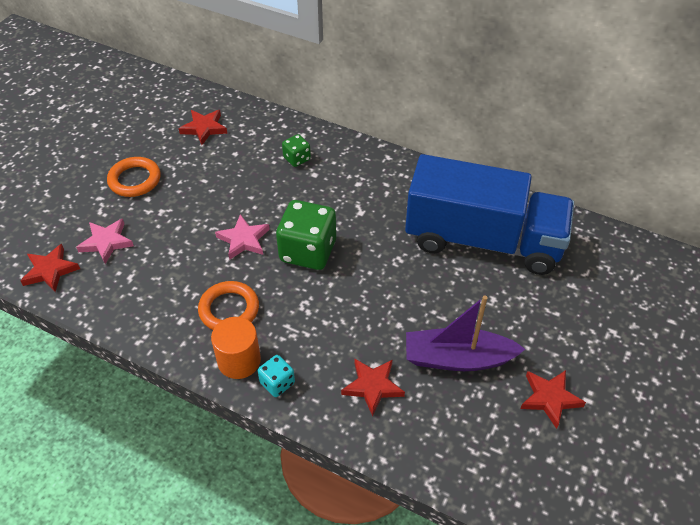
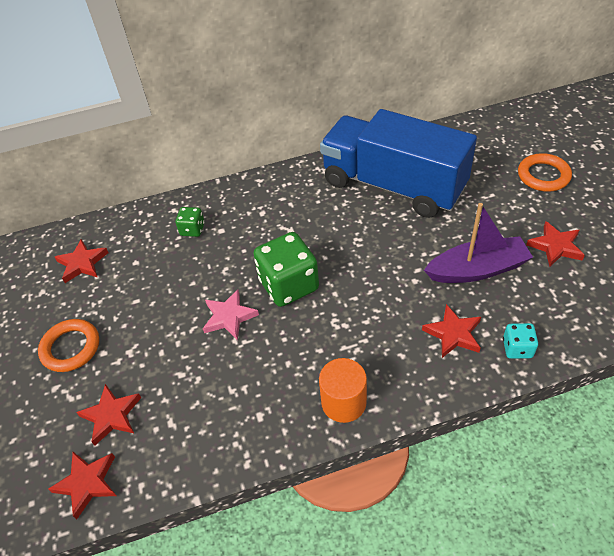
camera: 40 degrees left, 0 degrees up
pink star [76,218,134,264] -> red star [76,384,141,446]
orange ring [198,281,259,330] -> orange ring moved to [518,153,572,192]
turquoise dice [258,355,295,397] -> turquoise dice moved to [503,323,538,359]
blue truck [405,154,574,275] -> blue truck turned 120 degrees counterclockwise [320,109,477,218]
purple boat [406,296,525,371] -> purple boat turned 150 degrees counterclockwise [424,203,533,283]

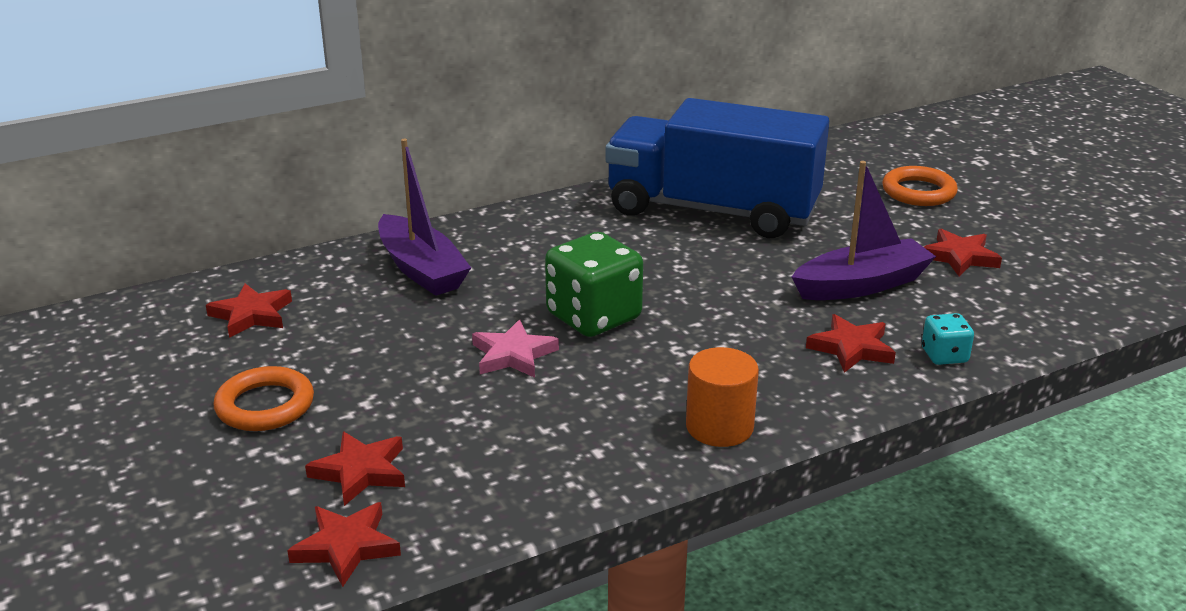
camera: 15 degrees left, 20 degrees down
green dice [176,207,204,237] -> purple boat [378,139,471,296]

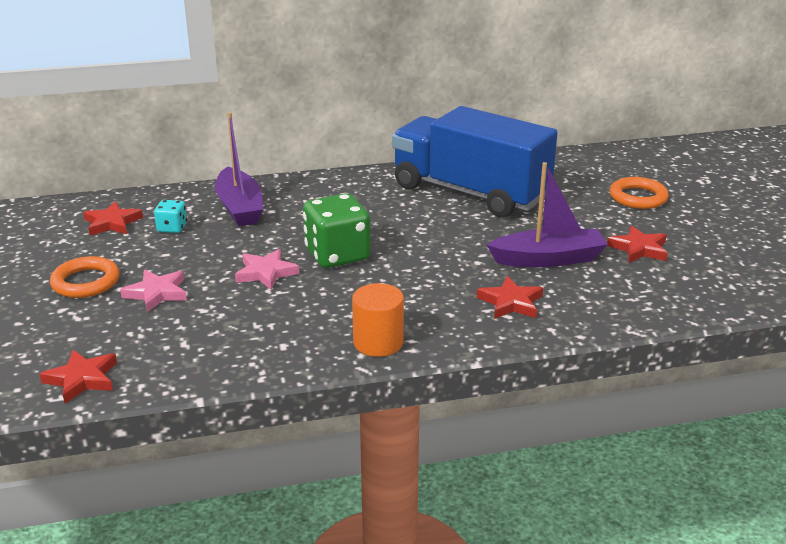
camera: 15 degrees right, 0 degrees up
red star [305,431,405,506] -> none
turquoise dice [922,313,974,365] -> turquoise dice moved to [154,200,187,233]
none -> pink star [120,270,187,312]

